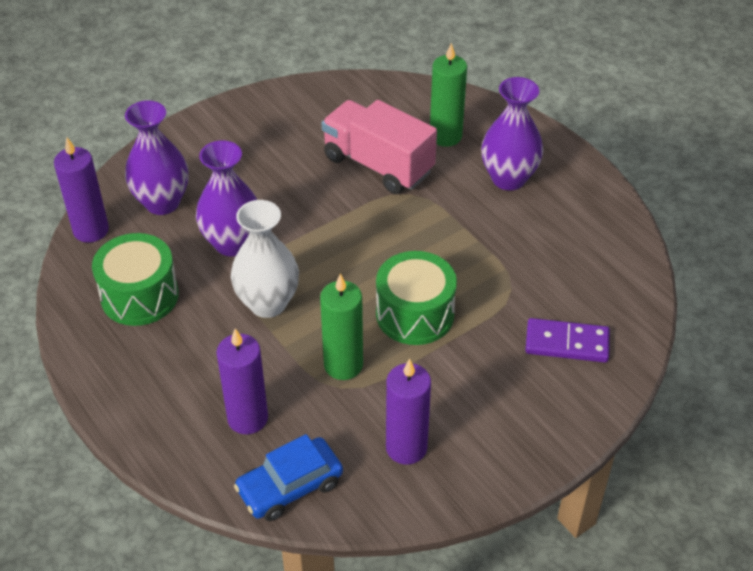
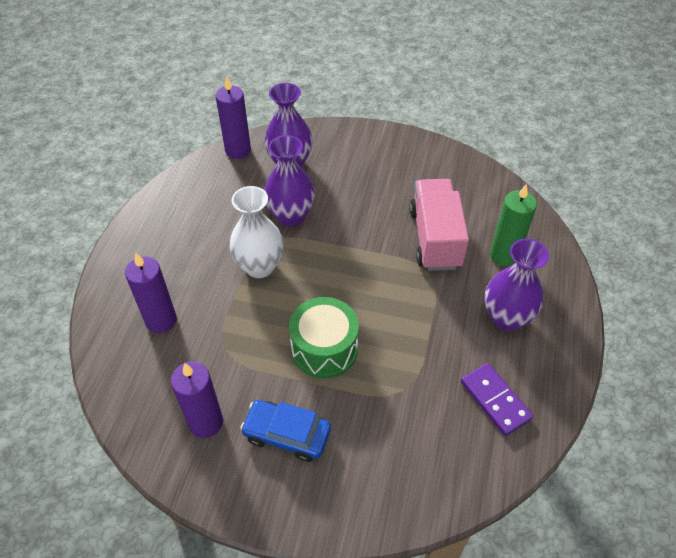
camera: 50 degrees right, 5 degrees up
green drum [92,233,179,326] -> none
blue car [234,434,343,521] -> blue car moved to [240,400,331,462]
green candle [320,273,363,380] -> none
purple domino [525,318,610,363] -> purple domino moved to [461,363,533,436]

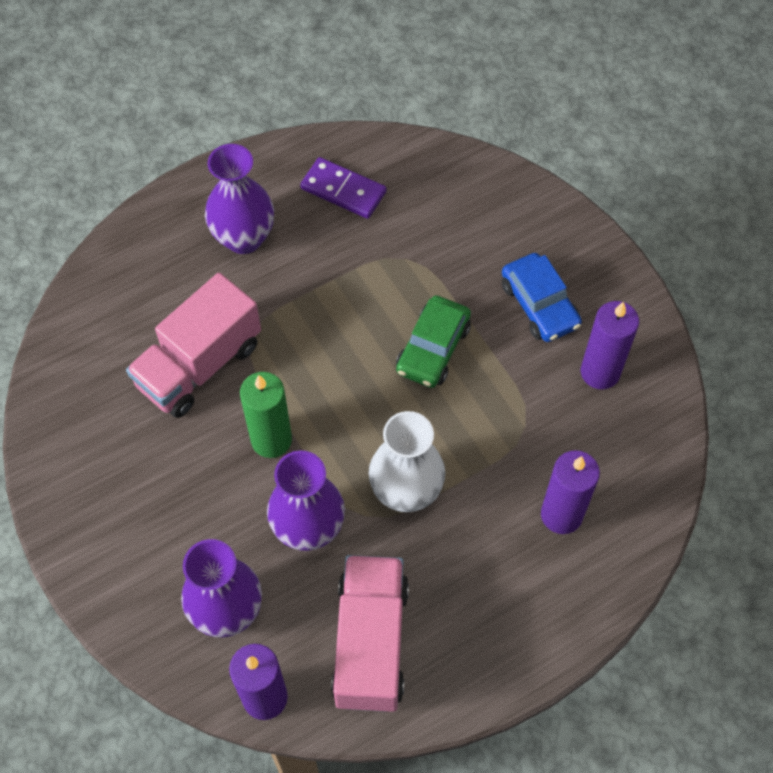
camera: 135 degrees left, 10 degrees up
green drum [289,297,359,379] -> green car [396,295,471,388]
purple domino [461,363,533,436] -> purple domino turned 75 degrees counterclockwise [300,157,386,219]
green candle [490,184,537,266] -> green candle moved to [240,372,292,458]
none -> pink truck [331,555,409,712]

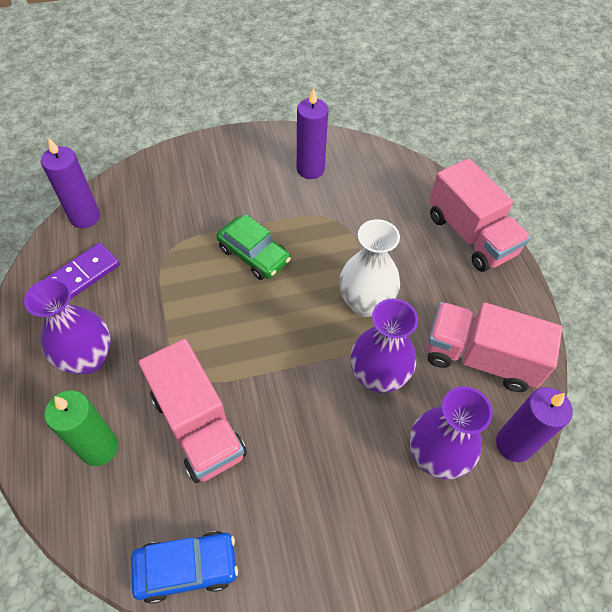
camera: 75 degrees left, 5 degrees down
green candle [240,372,292,458] -> green candle moved to [44,390,118,466]
blue car [502,253,582,342] -> blue car moved to [131,531,238,604]
purple candle [541,450,600,534] -> purple candle moved to [41,137,100,228]
none -> pink truck [429,158,531,272]

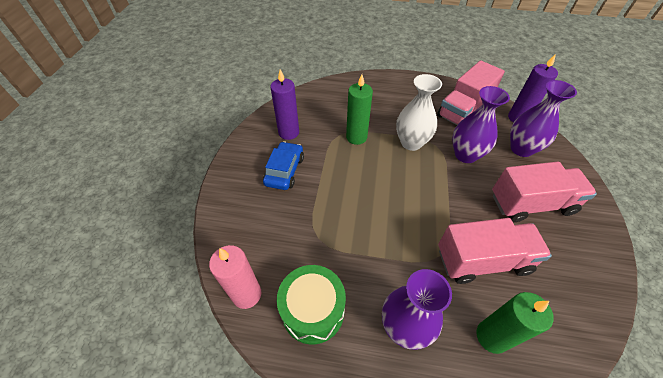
camera: 65 degrees left, 5 degrees down
purple candle [41,137,100,228] -> pink candle [209,245,261,309]
purple domino [45,243,120,299] -> green drum [277,265,346,345]
blue car [131,531,238,604] -> blue car moved to [263,141,304,190]
green car [217,214,291,280] -> none
pink truck [429,158,531,272] -> pink truck moved to [492,162,597,222]
none -> green candle [346,74,373,145]

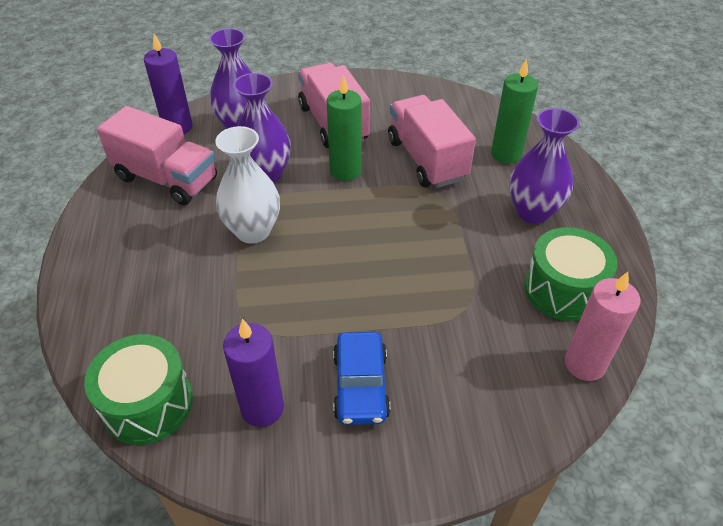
camera: 105 degrees left, 5 degrees down
blue car [263,141,304,190] -> blue car turned 90 degrees counterclockwise [333,332,391,425]
green candle [346,74,373,145] -> green candle moved to [327,75,361,181]
none -> green drum [84,334,193,445]

